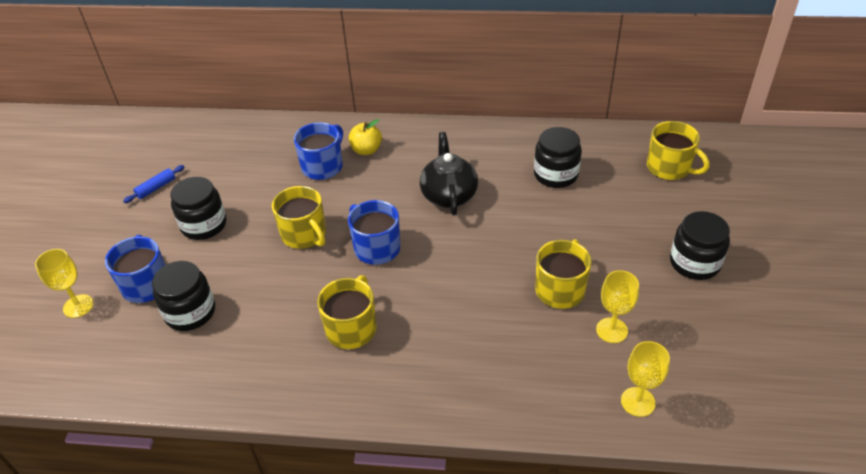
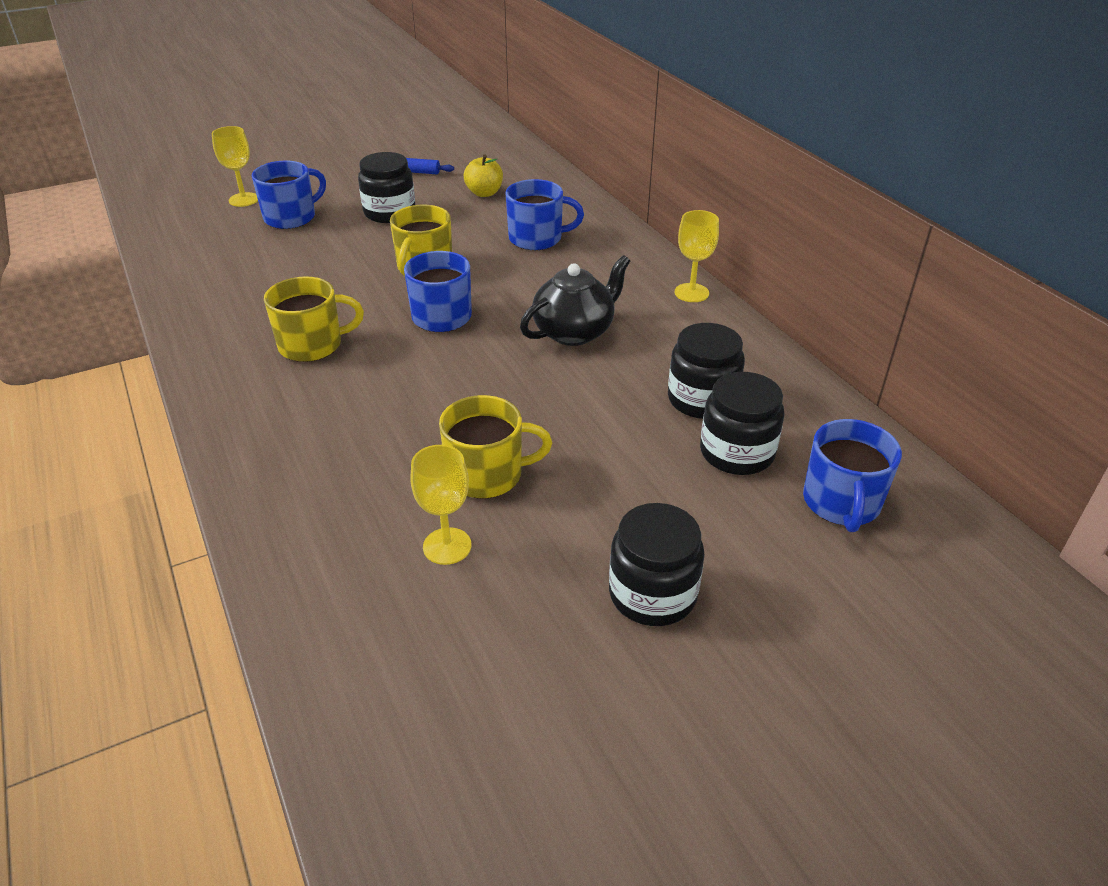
camera: 55 degrees right, 5 degrees down
black jar [152,261,215,331] -> black jar moved to [700,372,785,475]
yellow apple [349,119,382,155] -> yellow apple moved to [464,155,503,197]
yellow goblet [621,341,670,417] -> yellow goblet moved to [674,210,719,302]
yellow mug [647,121,709,180] -> blue mug [803,419,902,532]

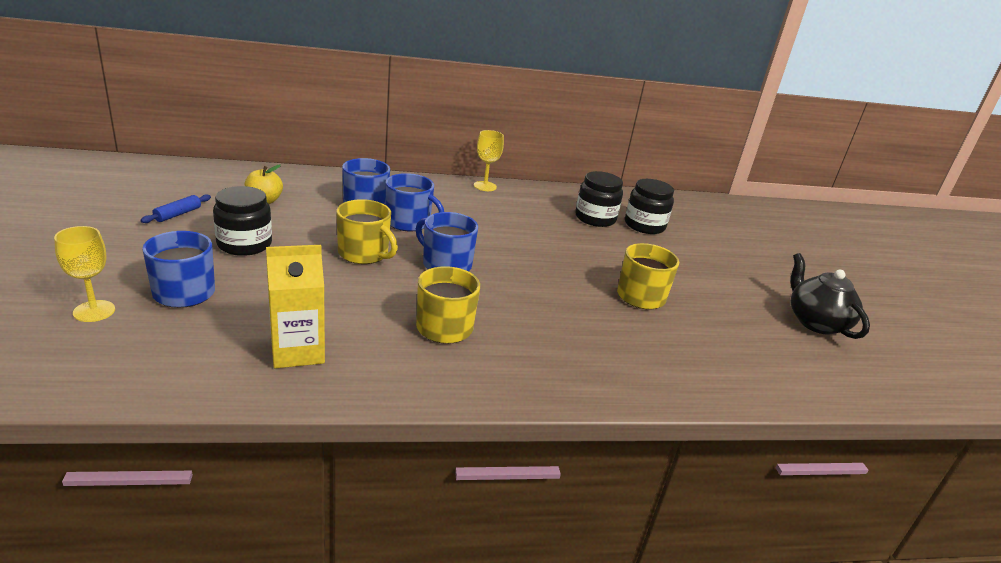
camera: 75 degrees left, 10 degrees down
yellow goblet [410,445,471,565] -> none
black teapot [520,255,630,346] -> black teapot moved to [790,253,870,339]
black jar [609,503,705,626] -> none
blue mug [803,419,902,532] -> blue mug moved to [385,173,444,231]
none -> yellow carton [266,245,325,368]

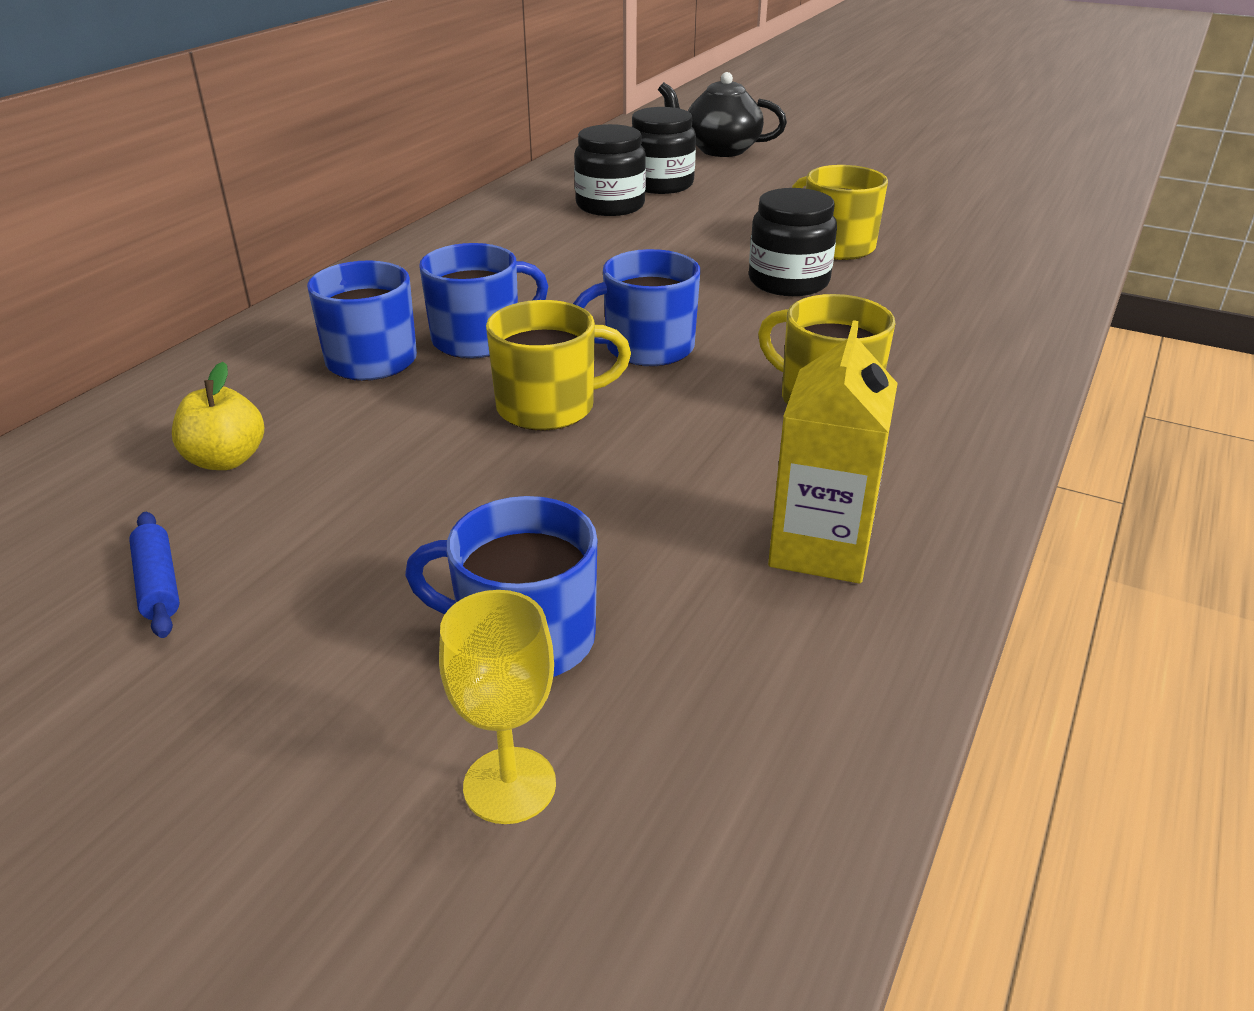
camera: 50 degrees left, 5 degrees up
black jar [213,186,272,256] -> black jar moved to [749,188,837,296]
yellow goblet [474,130,504,191] -> none
black teapot [790,253,870,339] -> black teapot moved to [658,72,787,157]

